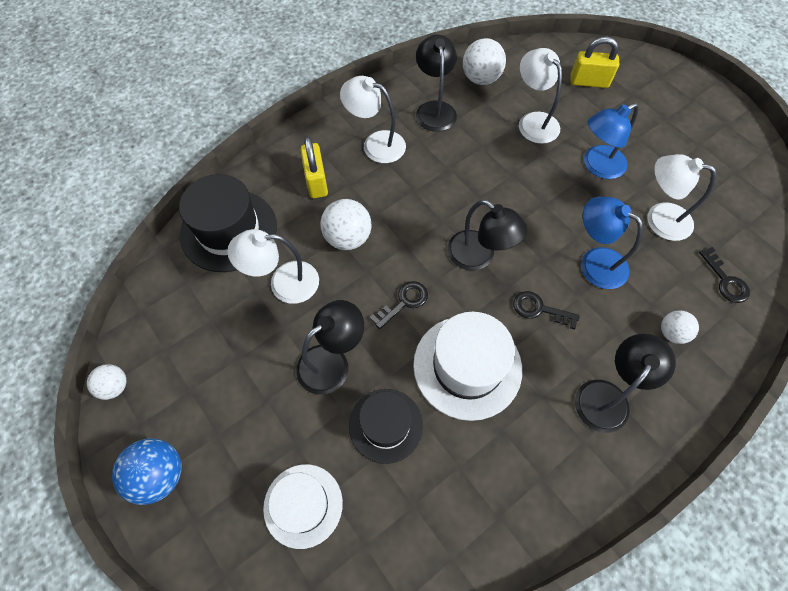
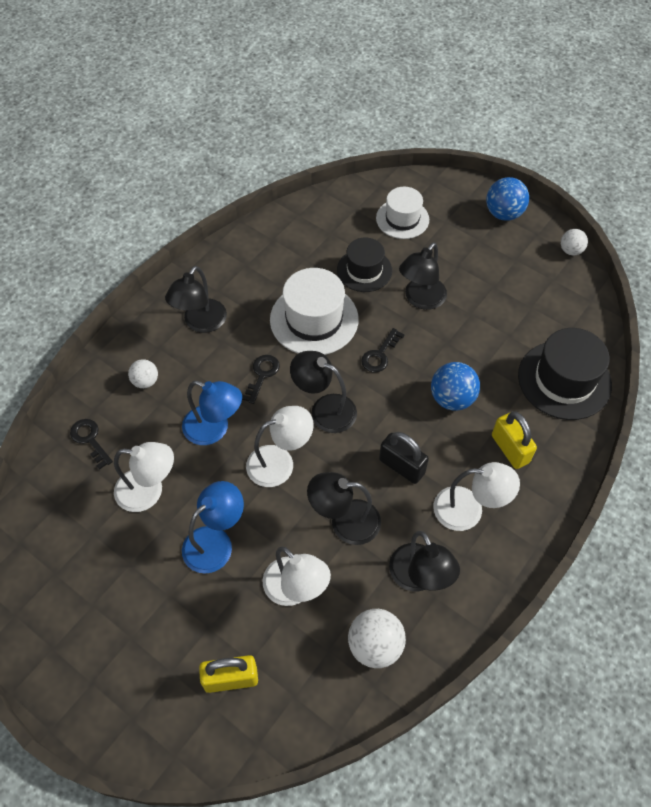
camera: 165 degrees right, 5 degrees down
white lamp [227,229,319,304] -> white lamp moved to [246,406,314,487]
white ball [320,199,372,250] -> blue ball [431,362,480,411]
black key [513,291,580,329] -> black key turned 75 degrees counterclockwise [242,355,280,404]
none -> black lamp [307,472,381,545]
none -> black padlock [379,432,429,484]

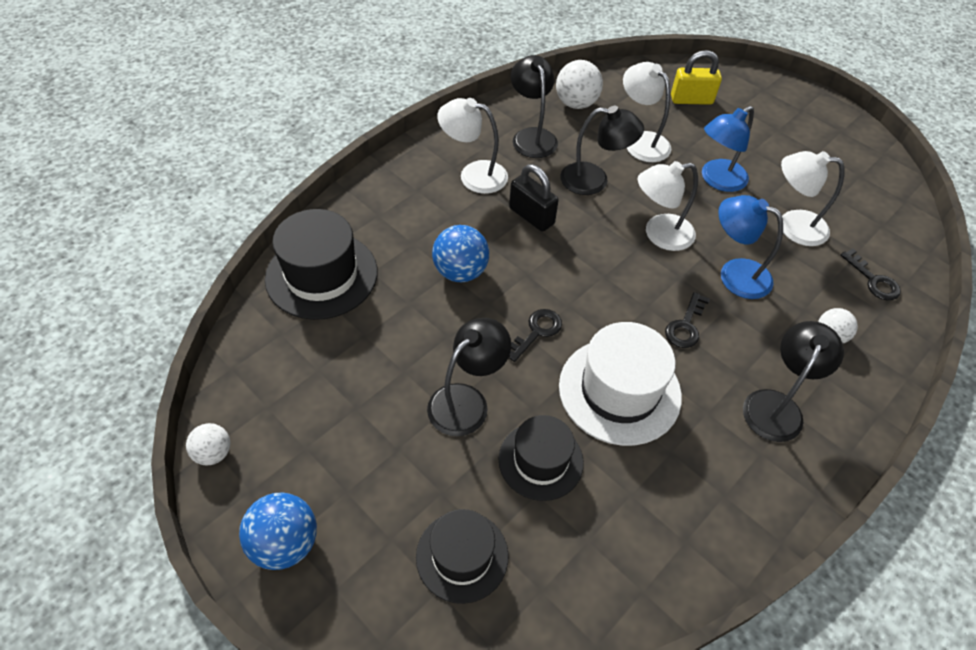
camera: 175 degrees left, 5 degrees down
black lamp [290,351,357,433] -> none
white hat [376,187,429,239] -> black hat [416,509,509,604]
yellow padlock [492,411,537,469] -> none

